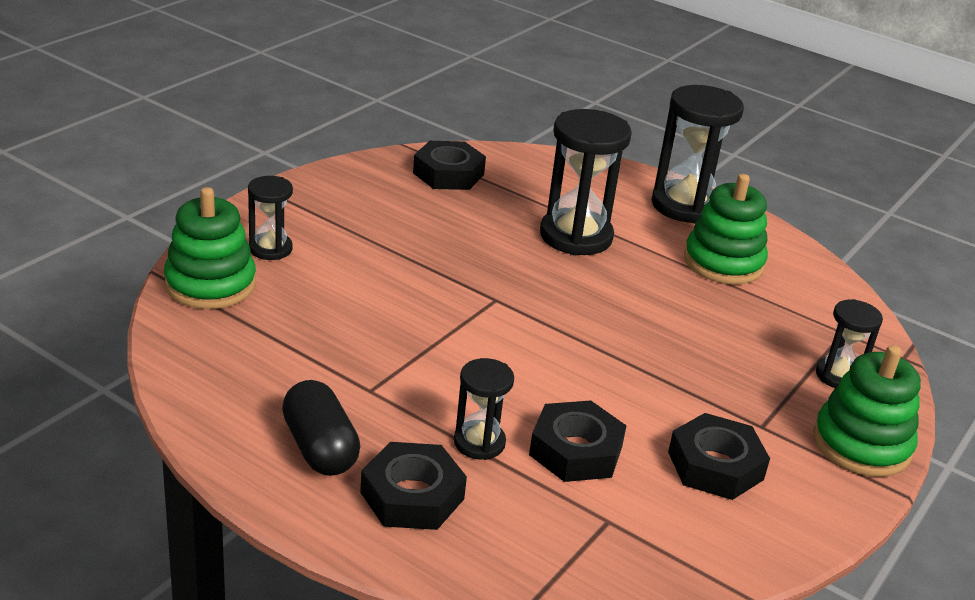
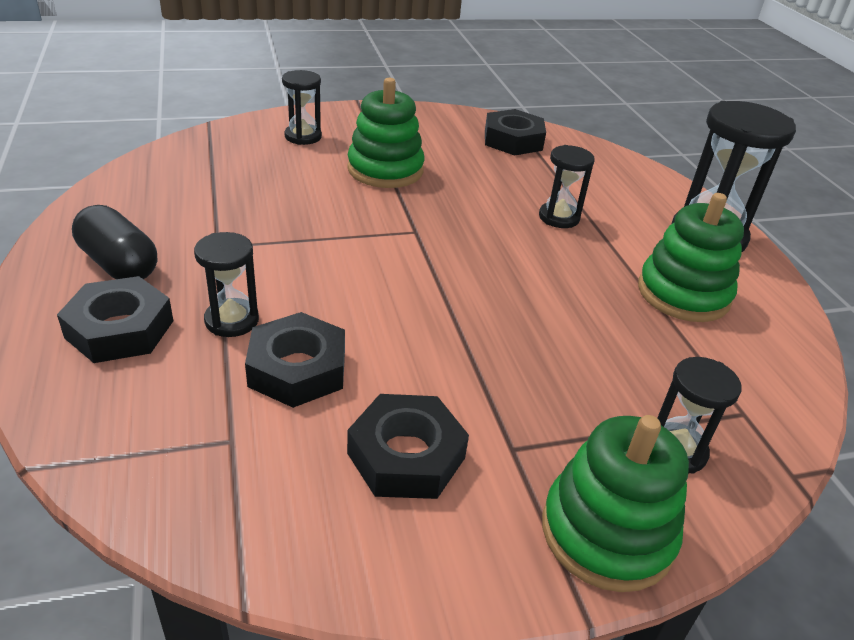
camera: 40 degrees right, 5 degrees up
green stacking toy [164,187,256,309] -> green stacking toy moved to [347,78,425,188]
black capsule [282,380,360,476] -> black capsule turned 60 degrees counterclockwise [72,205,157,279]
black hourglass [540,109,632,256] -> black hourglass [539,145,595,228], size x0.55

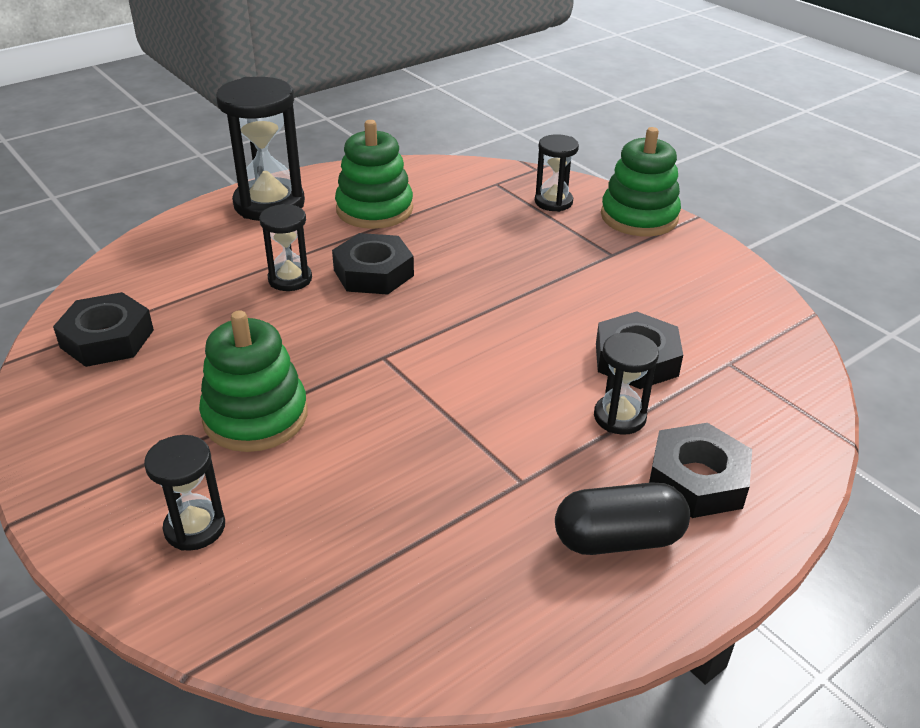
camera: 110 degrees left, 0 degrees up
black capsule [72,205,157,279] -> black capsule turned 60 degrees clockwise [555,482,690,555]
black nut [347,394,469,499] -> black nut moved to [332,233,414,295]

